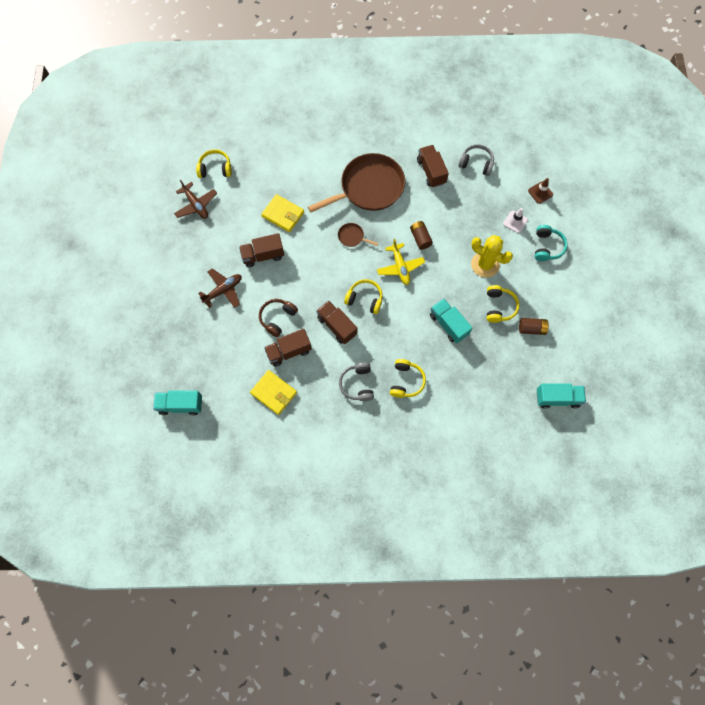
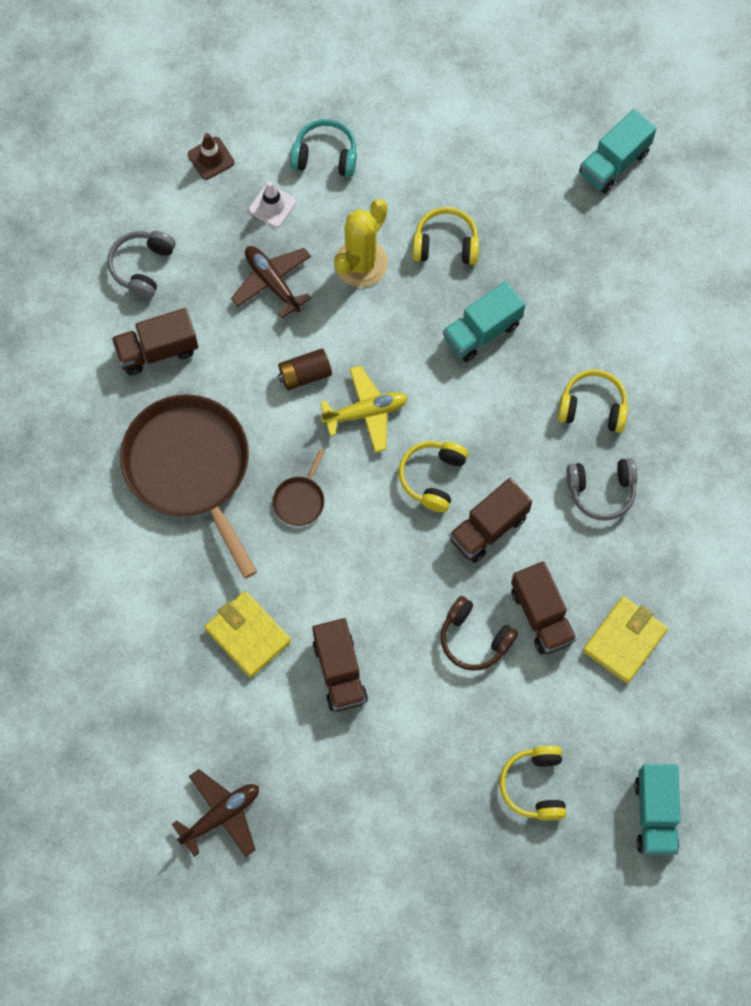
camera: 90 degrees left, 0 degrees up
yellow headphones [196,149,232,178] -> yellow headphones moved to [499,746,566,821]
brown plane [198,268,242,308] -> brown plane moved to [231,246,311,318]
yellow wallet [261,194,304,232] -> yellow wallet turned 75 degrees counterclockwise [205,591,291,678]
brown battery [519,318,549,335] -> none
turquoise truck [537,383,586,408] -> turquoise truck turned 135 degrees counterclockwise [579,109,656,193]

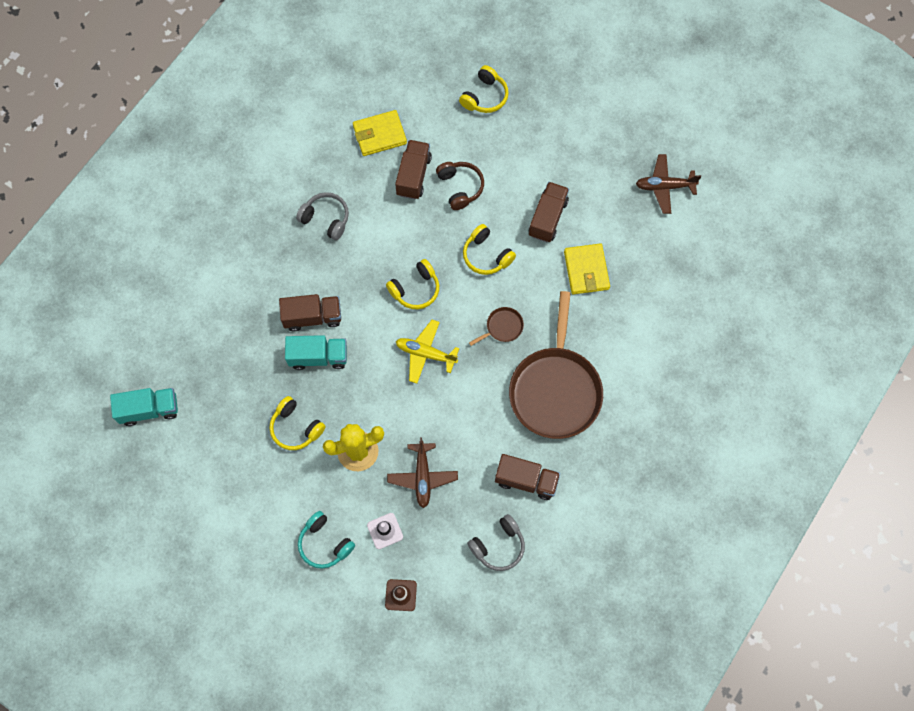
camera: 145 degrees left, 0 degrees up
brown battery [278,348,332,390] -> none
brown truck [449,478,532,563] -> brown truck moved to [279,294,341,331]
yellow headphones [558,370,628,433] -> yellow headphones moved to [463,224,516,275]
turquoise truck [634,764,681,856] -> none

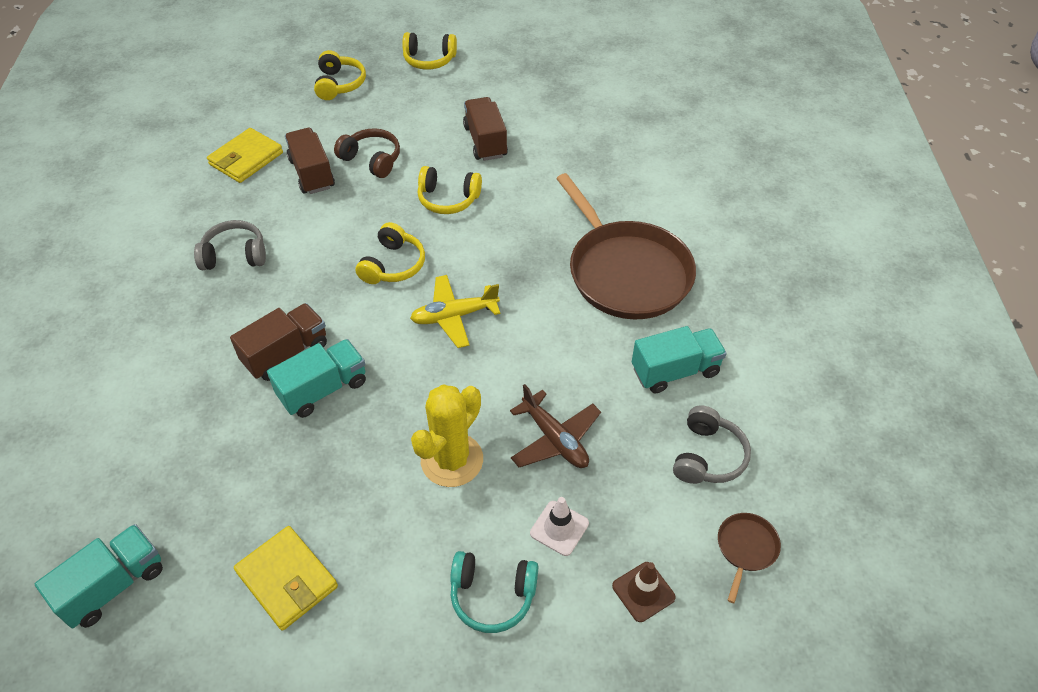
camera: 35 degrees left, 20 degrees down
yellow headphones [269,396,326,450] -> yellow headphones moved to [402,32,457,70]
brown pan [469,307,524,346] -> brown pan moved to [718,513,781,603]
brown truck [495,454,560,500] -> turquoise truck [632,326,727,394]
yellow wallet [564,243,610,294] -> yellow wallet moved to [234,526,338,631]
brown plane [636,154,701,214] -> none

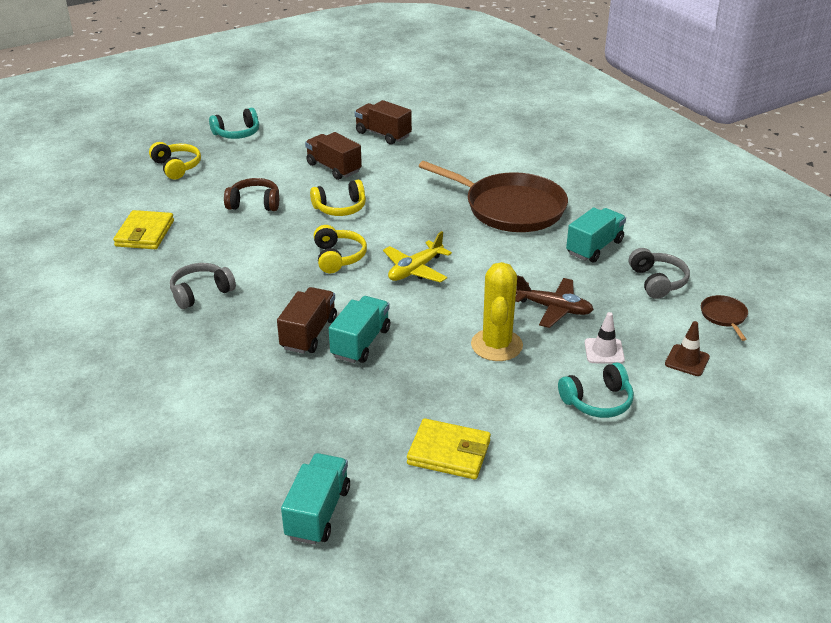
camera: 30 degrees left, 15 degrees down
brown truck [285,128,335,194] -> brown truck moved to [355,100,412,145]
yellow headphones [402,32,457,70] -> turquoise headphones [209,108,259,139]

